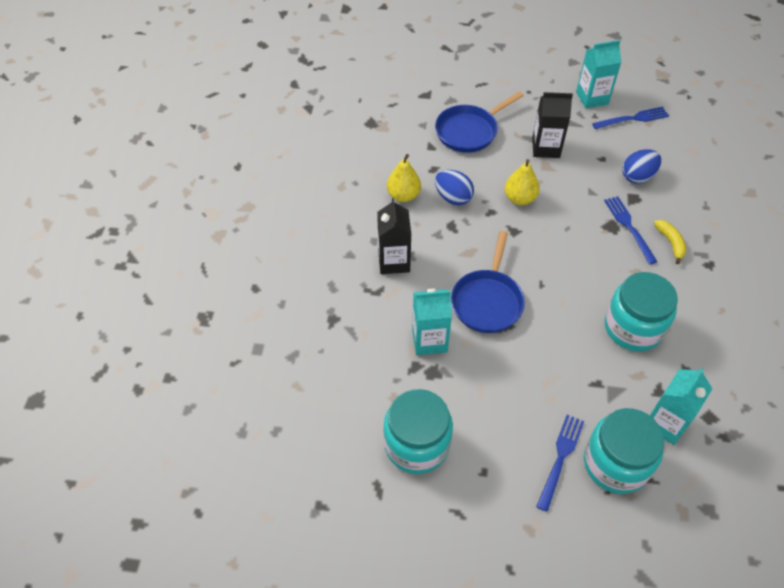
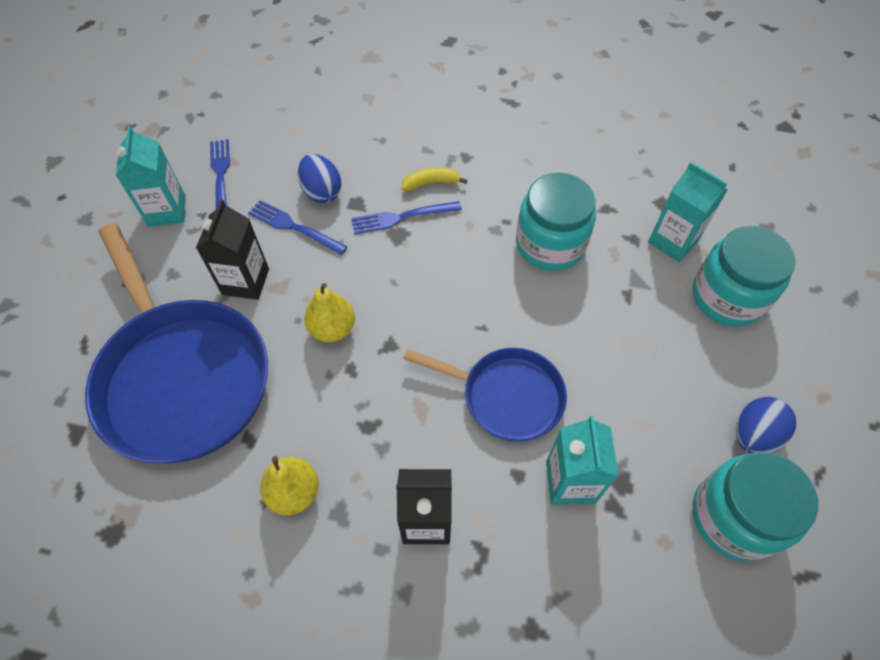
camera: 85 degrees left, 5 degrees up
blue pan [435,91,524,153] -> blue pan [85,223,268,463], size x1.75
blue egg [435,170,474,205] -> blue egg moved to [736,397,796,453]
blue fork [536,414,584,512] -> blue fork moved to [248,200,348,255]

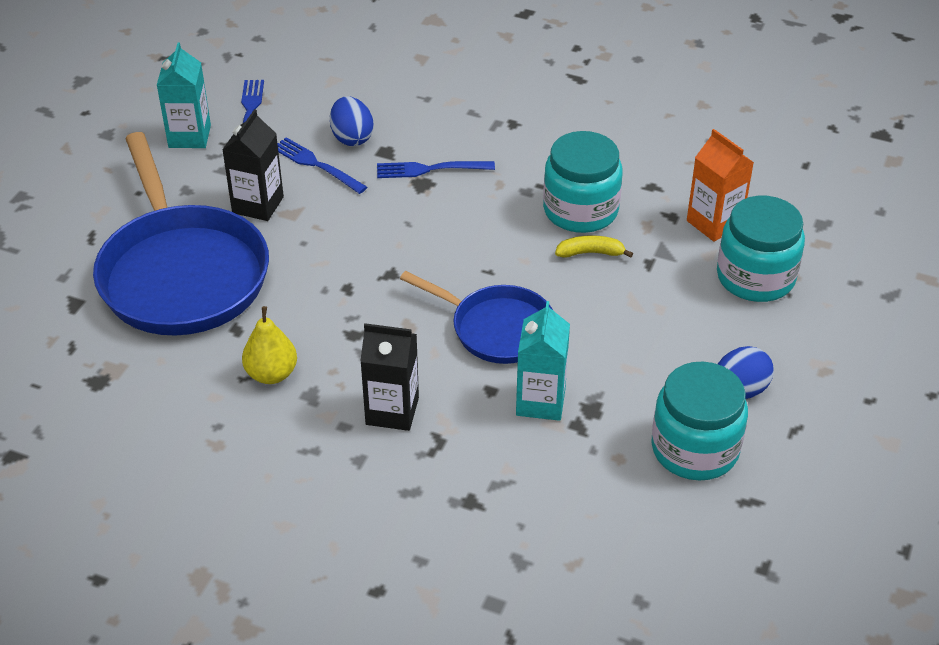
camera: 10 degrees right, 15 degrees down
yellow pear [304,283,355,342] -> none
yellow banana [401,168,467,191] -> yellow banana moved to [555,235,633,258]
turquoise carton [648,162,728,262] -> orange carton [687,129,754,242]

